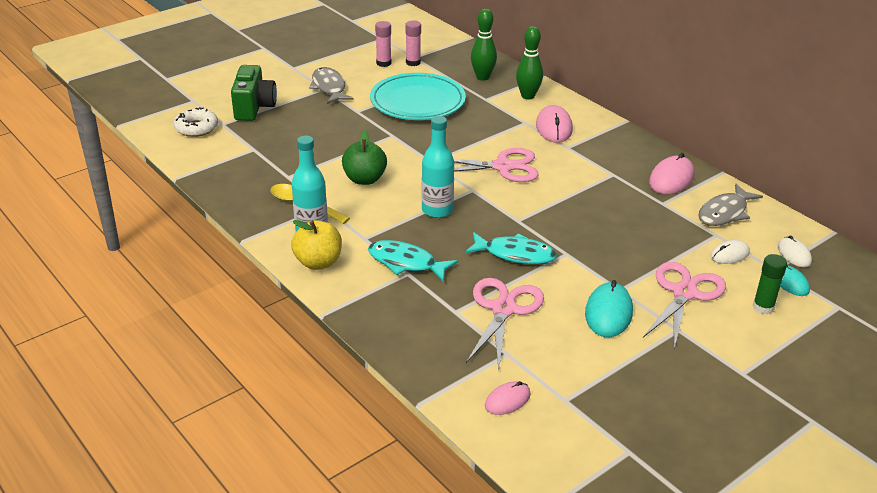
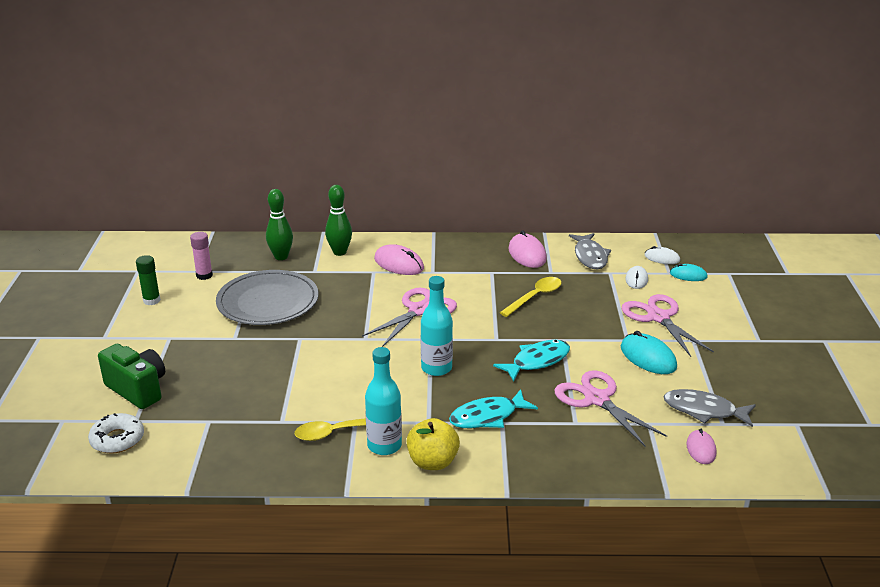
camera: 50 degrees left, 5 degrees down
grey fish [309,67,354,104] -> grey fish moved to [663,389,756,427]
green apple [342,130,387,185] -> none
turquoise plate [370,73,466,120] -> grey plate [216,270,319,325]
pink glue stick [375,21,391,67] -> none
green glue stick [753,254,787,314] -> green glue stick moved to [136,255,161,305]
none -> yellow spoon [499,277,561,317]

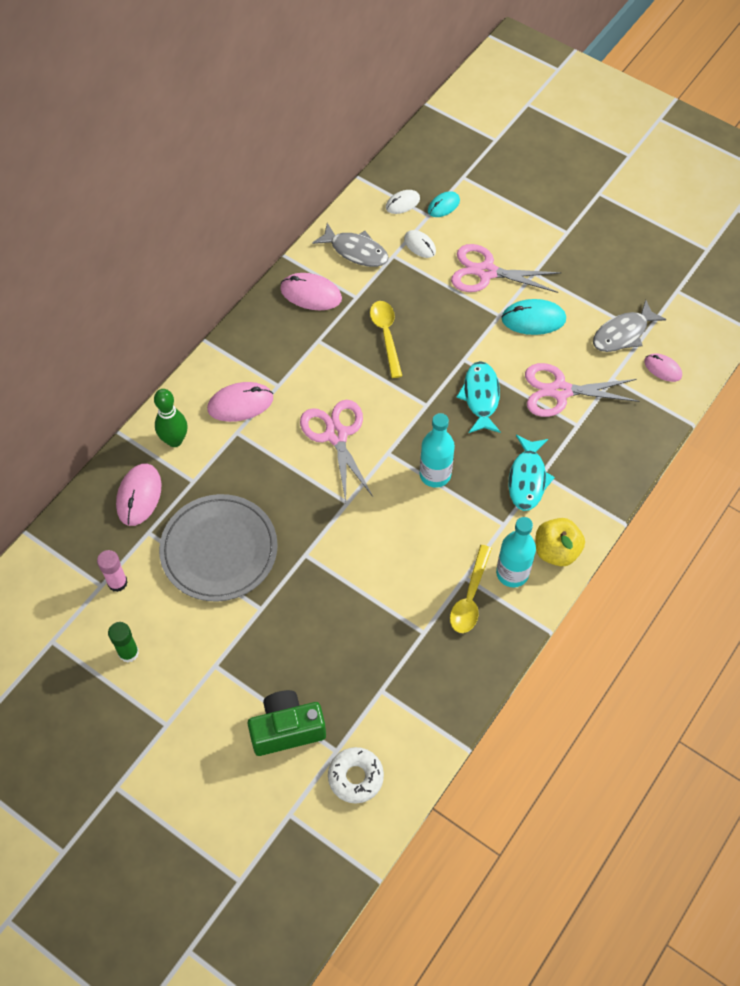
camera: 55 degrees left, 30 degrees up
green bowling pin [266,189,293,260] -> pink mouse [116,463,161,526]

